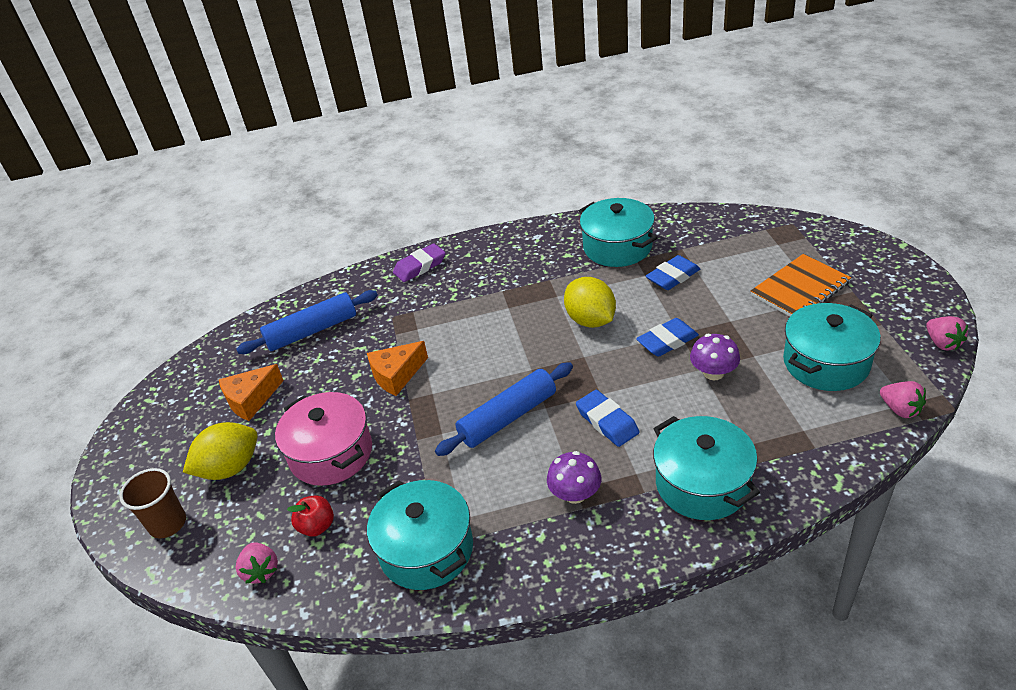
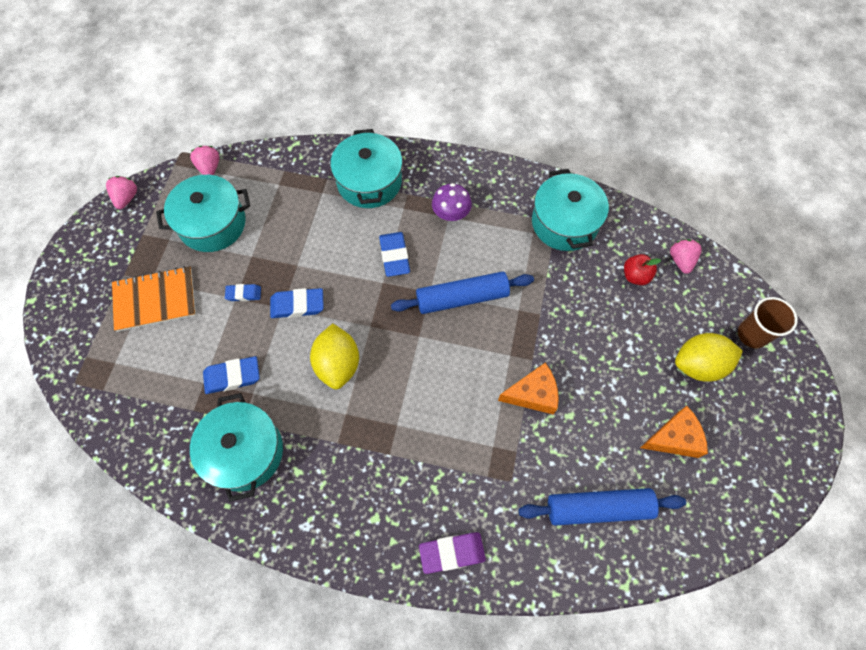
camera: 160 degrees left, 25 degrees up
pink pot [275,392,372,486] -> none
purple mushroom [690,334,740,380] -> none
none -> blue eraser [225,284,261,301]

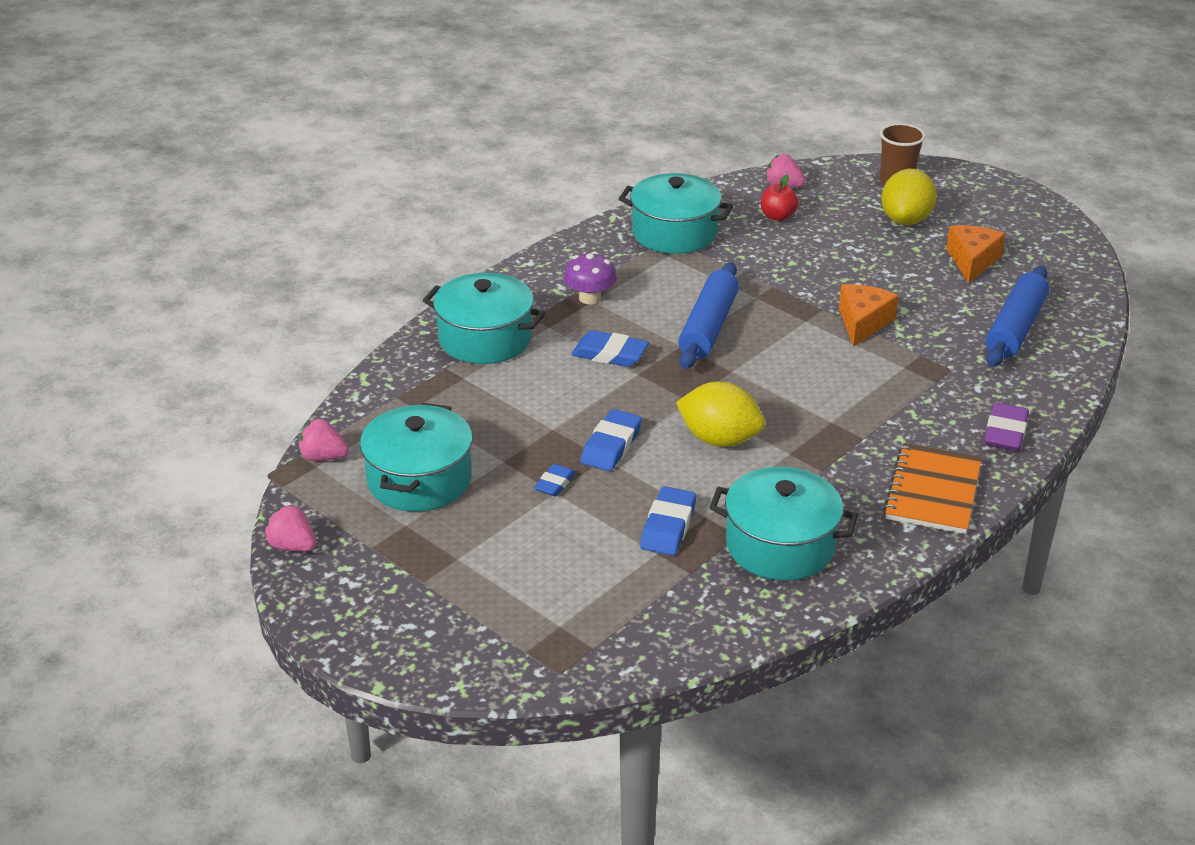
camera: 60 degrees left, 30 degrees down
orange notebook [112,266,196,332] -> orange notebook moved to [883,443,982,534]

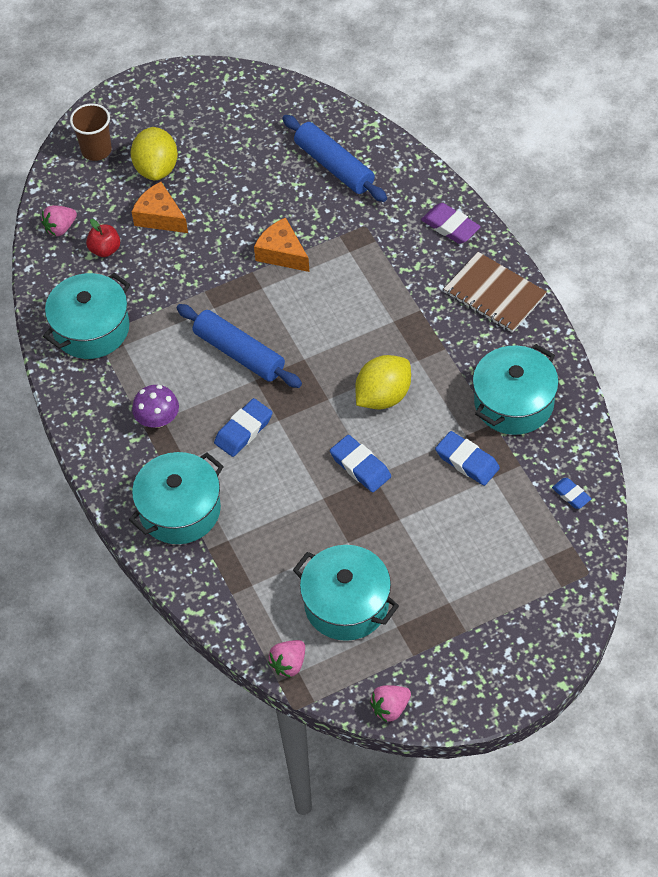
camera: 65 degrees left, 20 degrees up
blue eraser [534,464,576,497] -> blue eraser moved to [552,478,592,509]
yellow lemon [881,169,937,225] -> yellow lemon turned 45 degrees clockwise [131,127,178,181]
orange notebook [883,443,982,534] -> brown notebook [444,252,547,333]
orange cheese [946,225,1005,283] -> orange cheese moved to [132,182,188,233]

